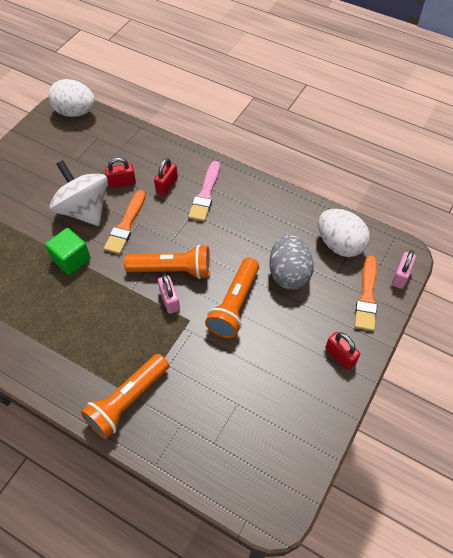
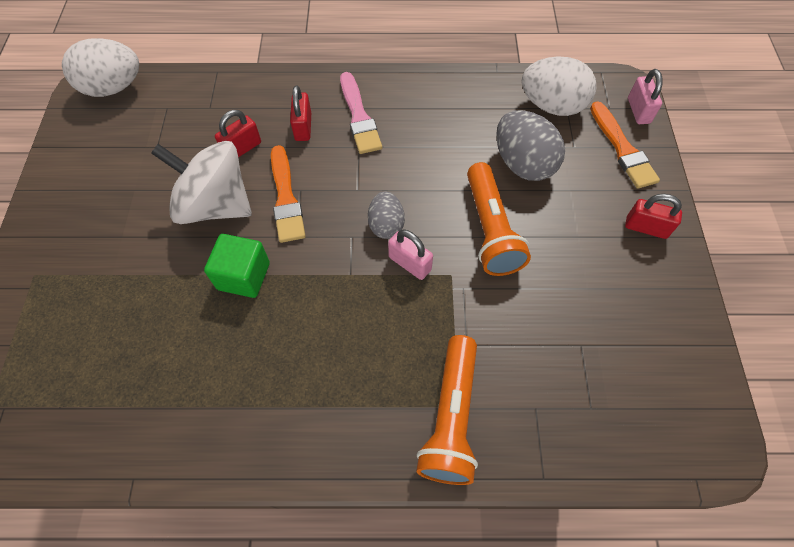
camera: 30 degrees left, 5 degrees up
orange flashlight [124,245,210,279] -> grey egg [368,191,405,239]

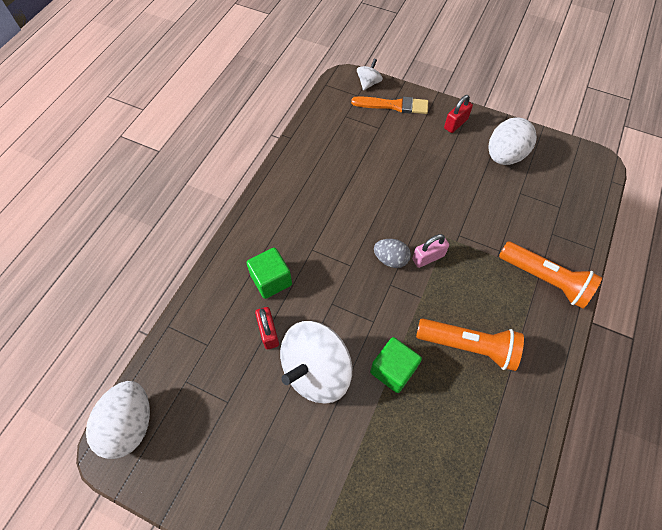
camera: 65 degrees left, 0 degrees up
orange brush [271,145,306,243] -> none
red padlock [290,85,311,141] -> green cube [247,248,292,299]
pink brush [340,72,382,154] -> none
orange flashlight [467,162,531,276] -> orange flashlight moved to [416,319,524,371]
grey egg [496,110,565,181] -> none
white egg [521,56,596,116] -> white egg moved to [488,117,537,165]
pink padlock [628,69,663,124] -> white spinning top [357,59,383,90]

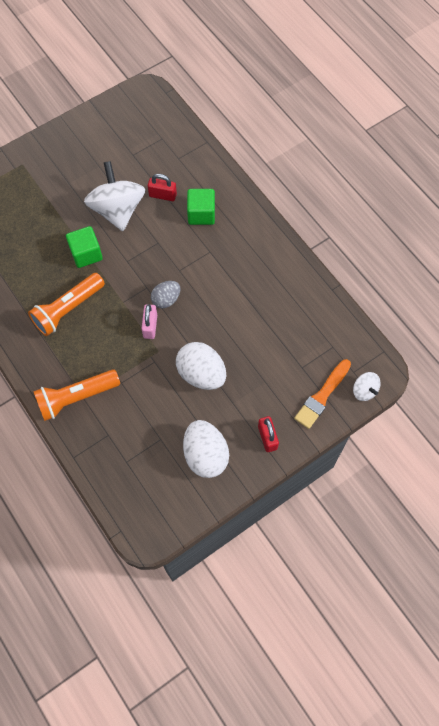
camera: 120 degrees right, 5 degrees up
white egg [86,381,150,459] -> white egg moved to [176,342,226,390]

